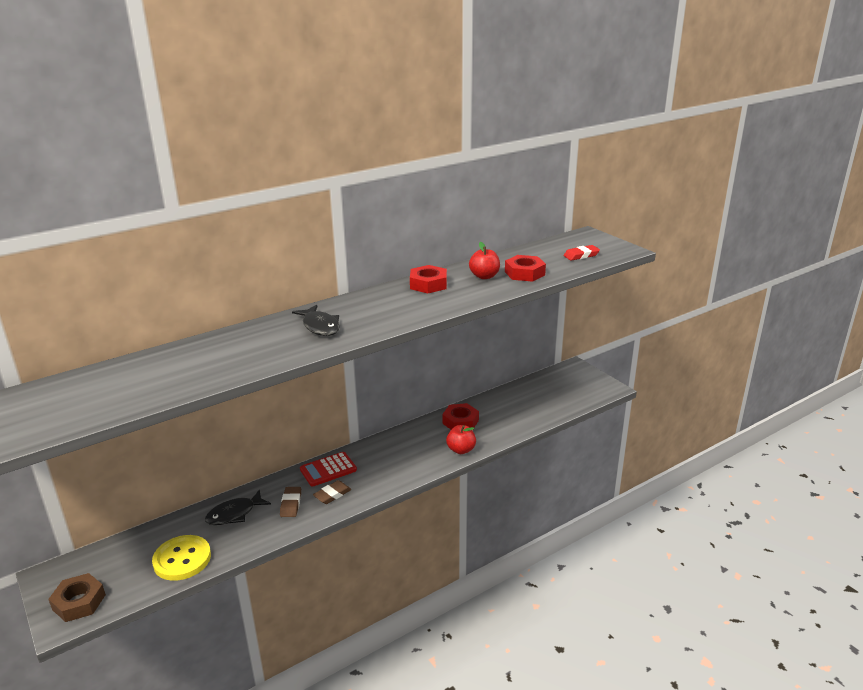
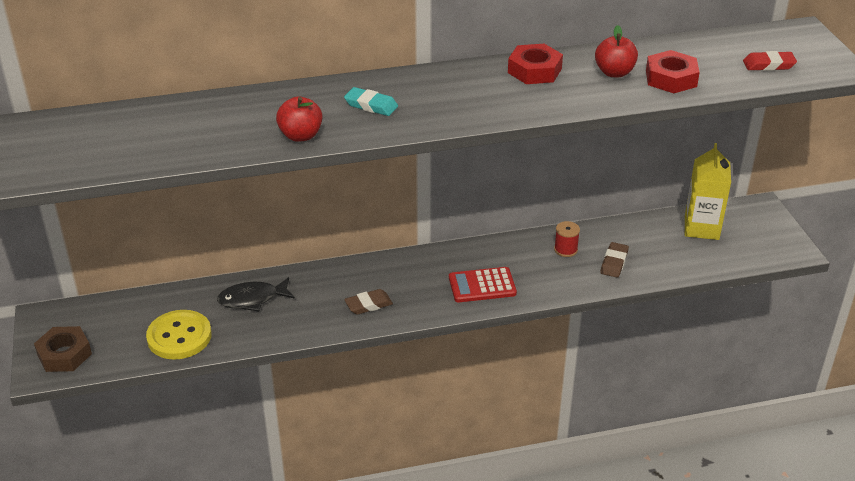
camera: 20 degrees right, 10 degrees up
brown eraser [280,487,301,517] -> brown eraser moved to [601,242,629,278]
black fish [292,305,340,336] -> turquoise eraser [344,87,398,116]
red calculator [300,452,357,487] -> red calculator moved to [449,267,517,302]
red nut [442,403,479,429] -> red spool [554,221,580,257]
red apple [446,425,476,454] -> red apple moved to [276,97,322,142]
none -> yellow carton [685,143,731,240]

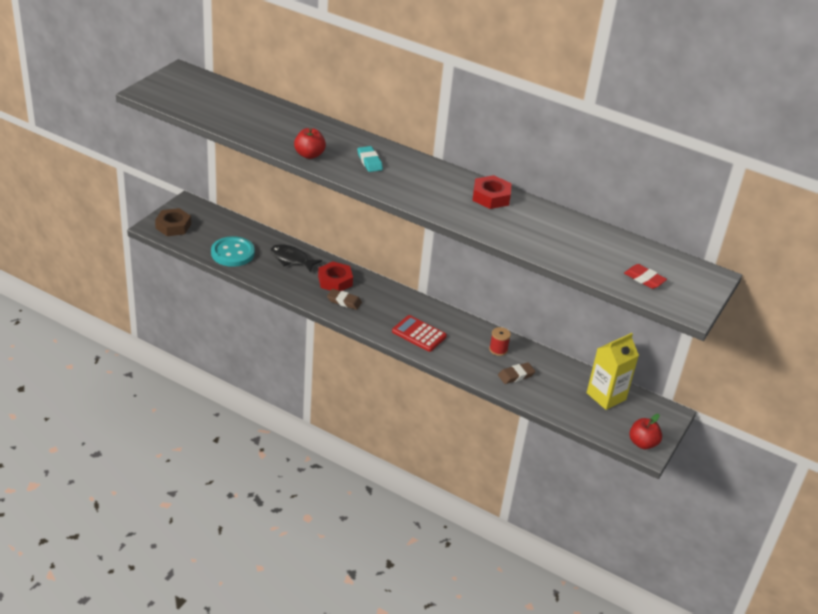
camera: 40 degrees right, 0 degrees up
yellow button [146,310,212,360] -> turquoise button [211,236,255,267]
red apple [595,25,638,77] -> red apple moved to [630,414,662,449]
red nut [646,50,700,93] -> red nut moved to [318,262,353,291]

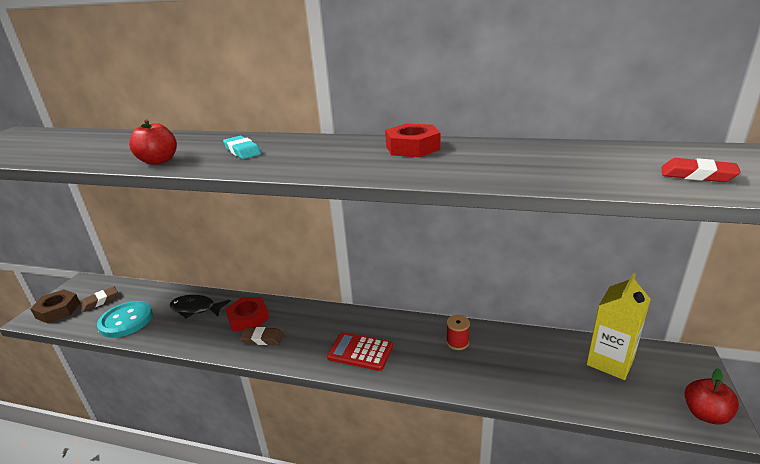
camera: 10 degrees left, 10 degrees down
brown eraser [498,362,535,384] -> brown eraser moved to [80,287,118,312]

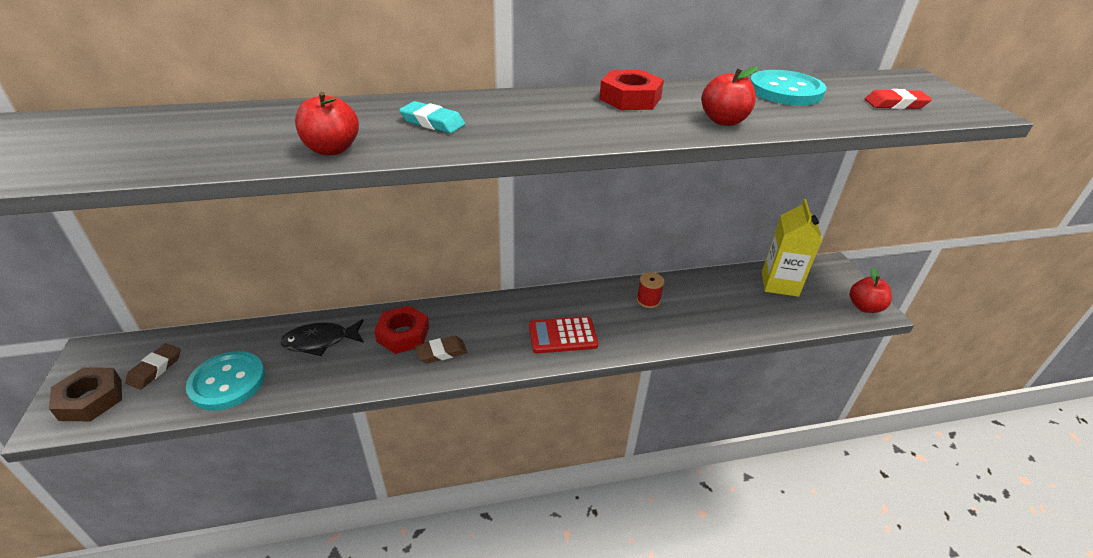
camera: 30 degrees left, 10 degrees up
none -> red apple [702,67,758,126]
none -> turquoise button [750,70,826,105]

